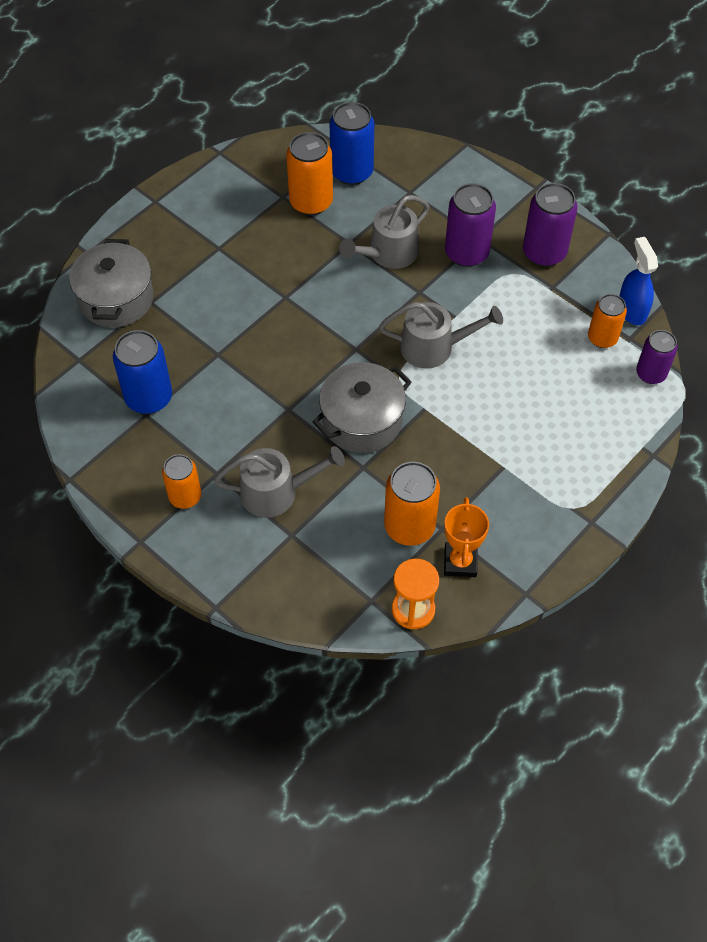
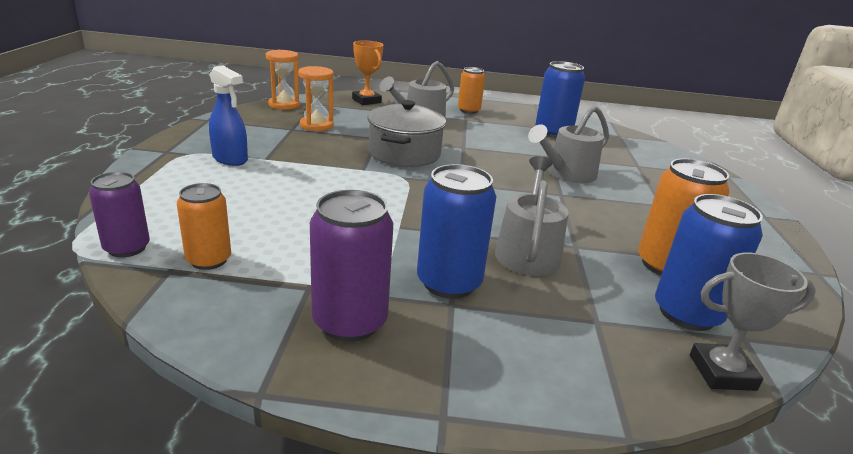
camera: 140 degrees right, 30 degrees down
grey pot [69,239,154,328] -> none
grey watering can [379,302,503,369] -> grey watering can moved to [528,106,609,183]
orange can [384,462,440,546] -> orange hourglass [298,66,334,131]
orange trophy [444,497,489,577] -> orange trophy moved to [352,41,383,105]
purple can [445,183,496,267] -> blue can [417,164,496,299]
blue spray bottle [620,237,658,325] -> blue spray bottle moved to [209,65,248,166]
none -> grey trophy [690,252,816,391]

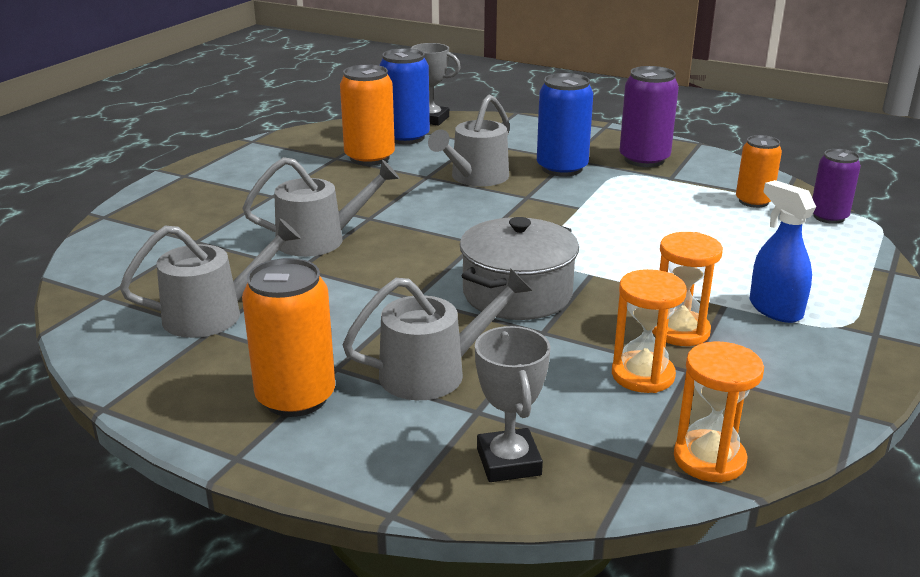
camera: 155 degrees left, 0 degrees up
orange trophy [352,41,383,105] -> grey trophy [475,326,551,482]
orange can [458,67,485,114] -> orange can [242,258,335,417], size x1.52
blue can [536,61,585,138] -> grey watering can [120,218,301,338]
none -> orange hourglass [652,232,723,346]

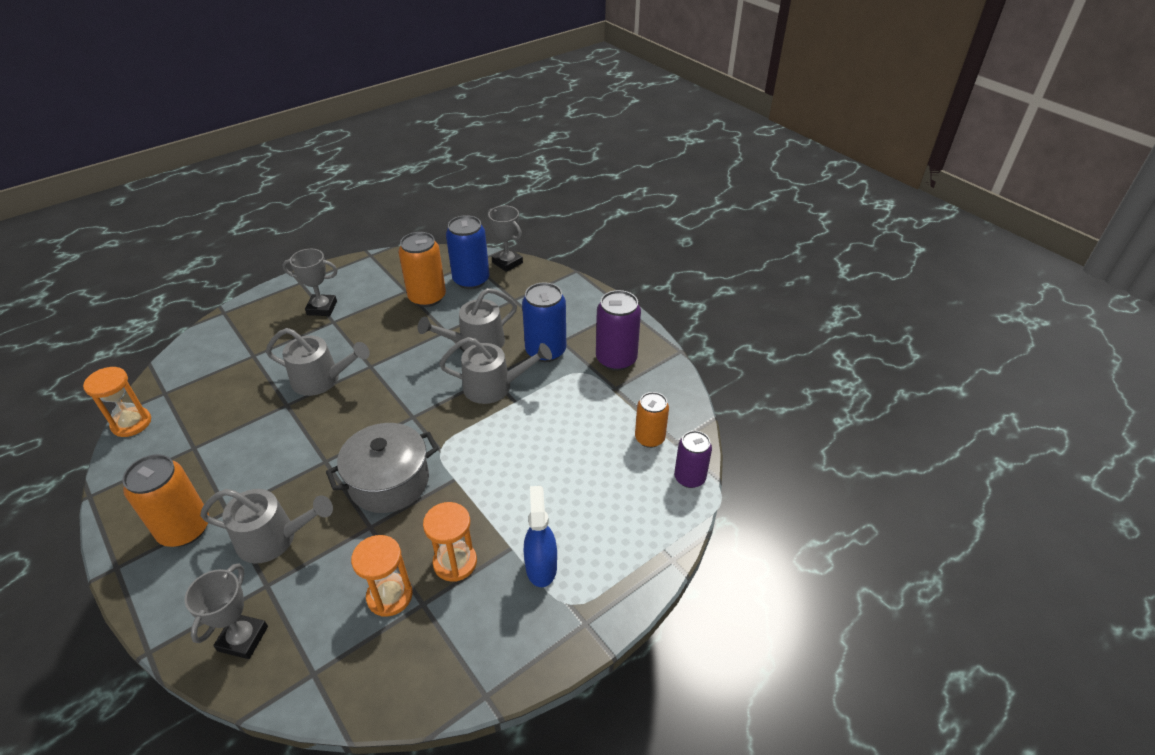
camera: 25 degrees right, 15 degrees up
grey watering can [120,218,301,338] -> grey watering can moved to [439,337,552,404]
orange hourglass [674,341,764,483] -> orange hourglass moved to [83,367,151,437]
none -> grey trophy [283,249,338,316]

